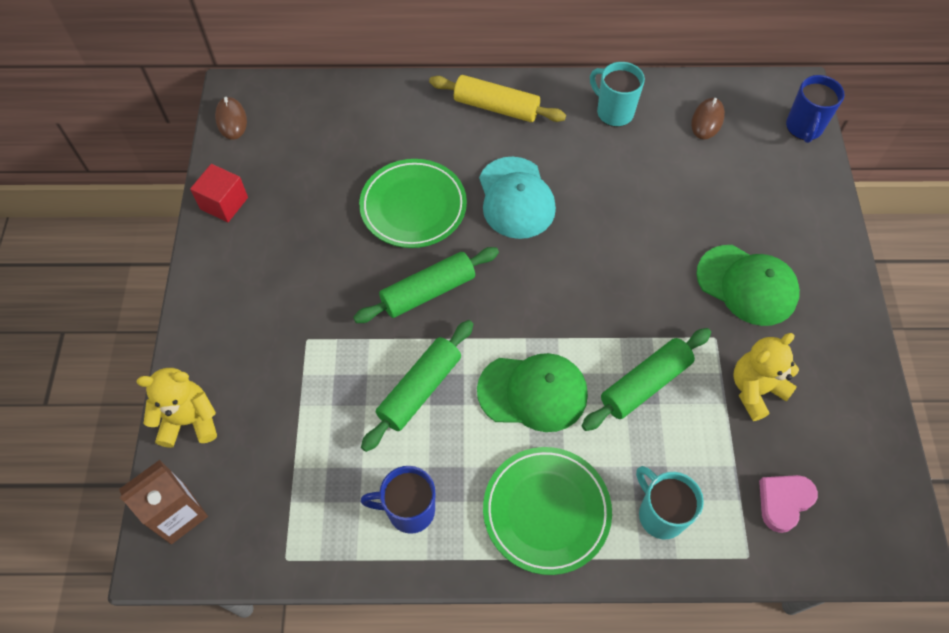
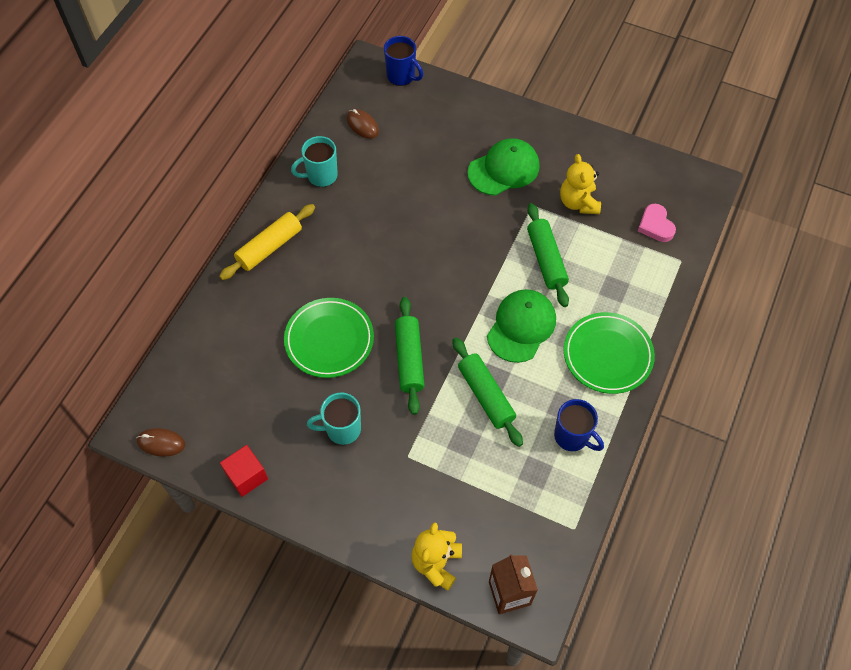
camera: 65 degrees left, 0 degrees up
blue mug [361,466,435,534] -> blue mug turned 75 degrees counterclockwise [554,399,604,451]
turquoise cap [479,157,556,239] -> none
turquoise mug [636,466,704,539] -> turquoise mug moved to [307,393,361,445]

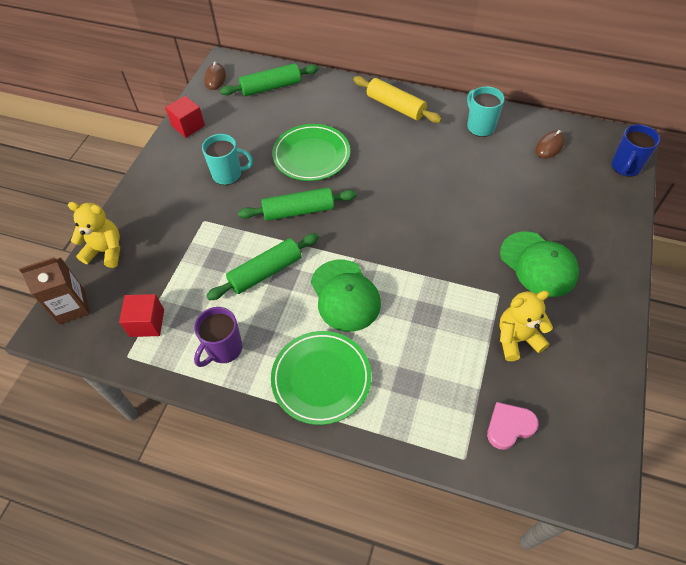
camera: 85 degrees right, 5 degrees down
turquoise mug [307,393,361,445] -> turquoise mug turned 105 degrees clockwise [202,134,253,185]
green cap [487,289,556,363] -> green cap turned 45 degrees clockwise [311,260,381,332]
green rolling pin [527,203,569,307] -> green rolling pin moved to [220,63,319,96]
blue mug [554,399,604,451] -> purple mug [194,307,243,367]
none -> red cube [119,294,164,337]

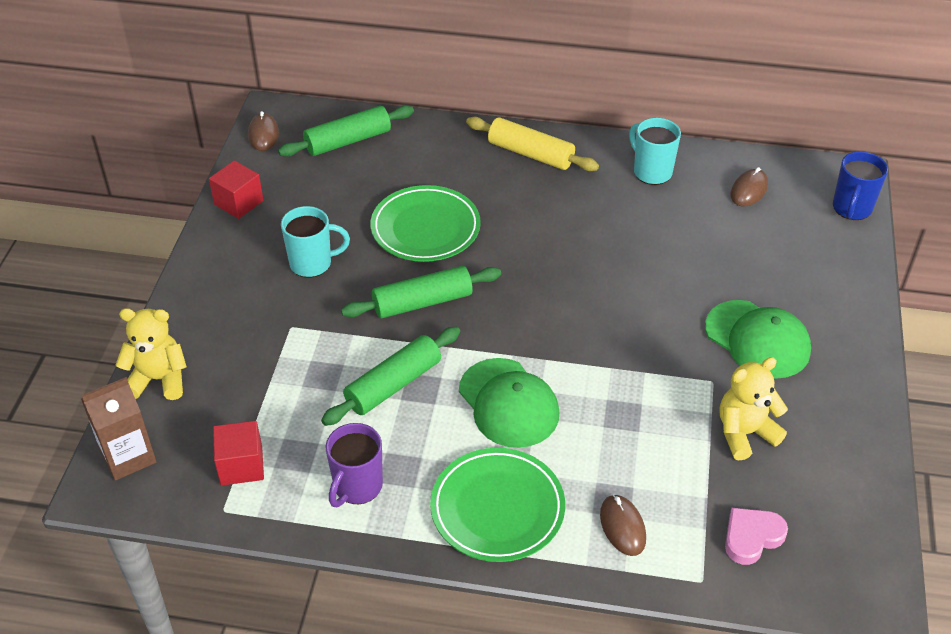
camera: 10 degrees left, 10 degrees down
none -> brown mouse [600,494,646,556]

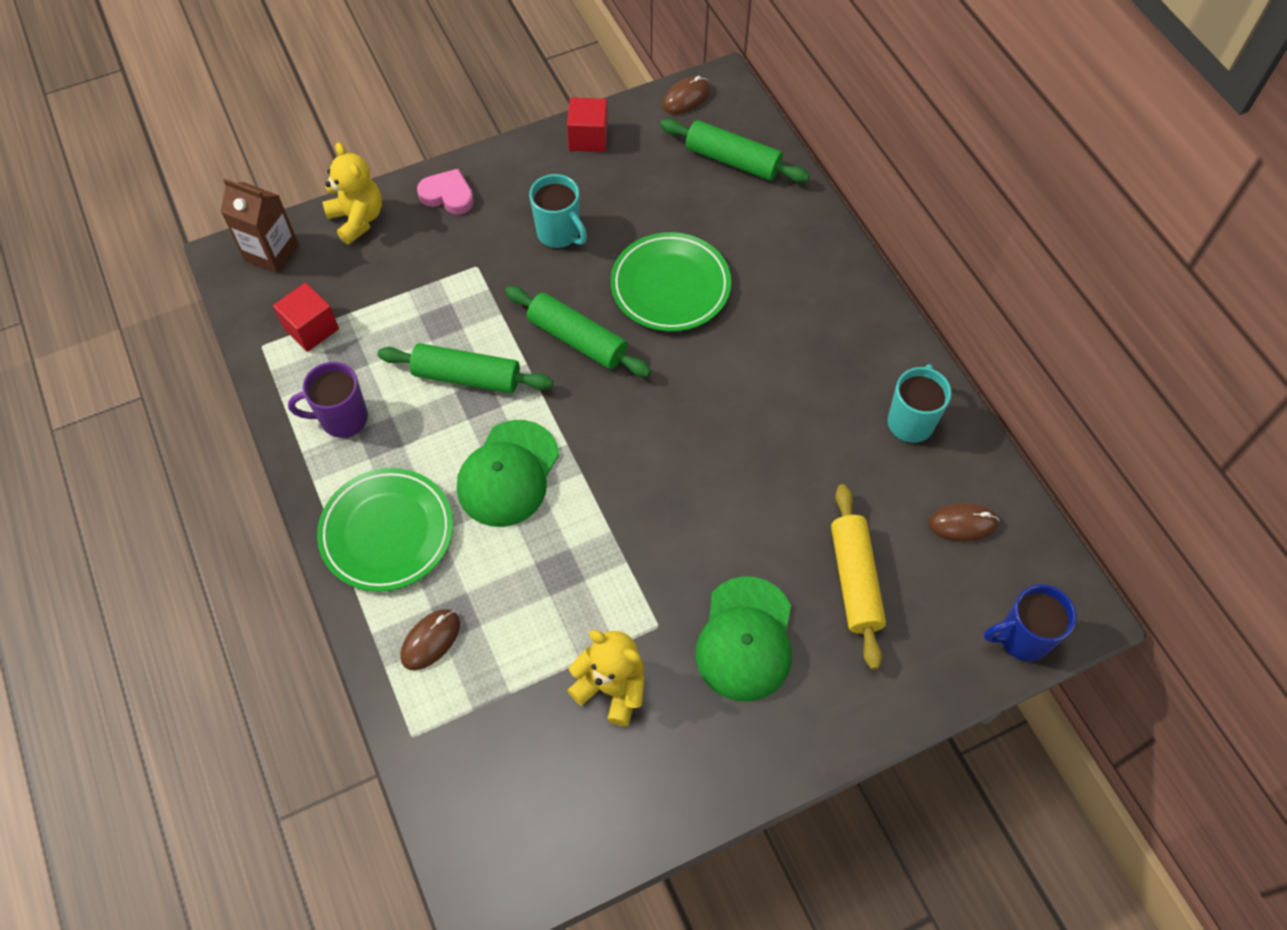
camera: 55 degrees right, 15 degrees up
yellow rolling pin [466,117,599,171] -> yellow rolling pin moved to [831,484,886,670]
pink heart [725,508,788,565] -> pink heart moved to [417,169,474,214]

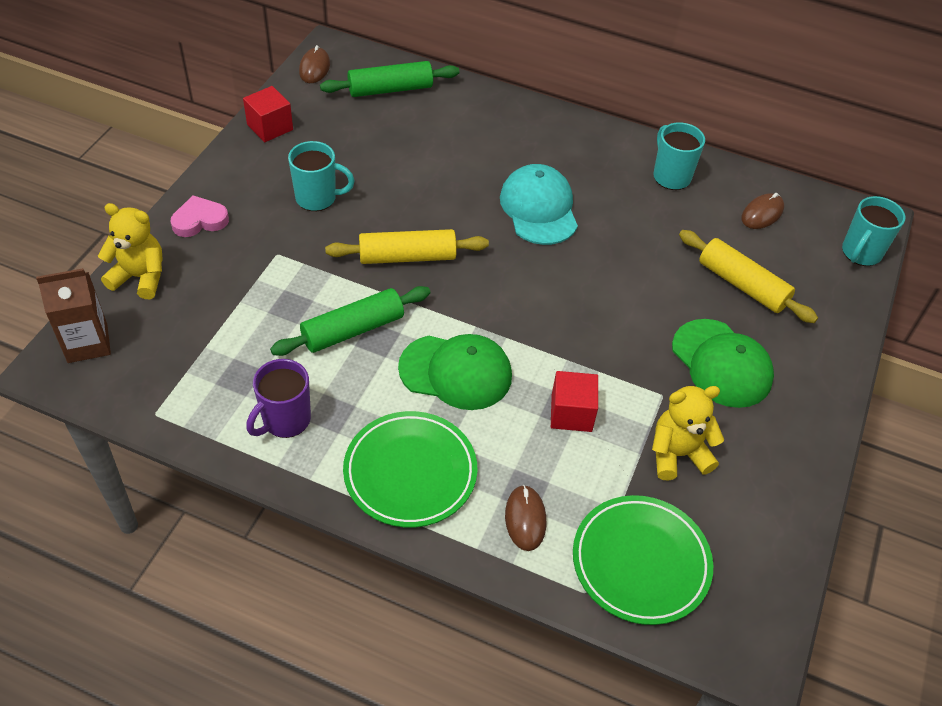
camera: 45 degrees left, 10 degrees down
red cube [273,282,339,352] -> red cube moved to [551,371,598,432]
green cap [457,420,559,527] -> green cap turned 60 degrees counterclockwise [398,334,512,410]
green rolling pin [505,286,651,377] -> yellow rolling pin [325,229,489,264]
green plate [611,232,731,332] -> green plate moved to [573,495,713,625]
blue mug [984,584,1076,661] -> turquoise mug [842,196,906,266]
none -> turquoise cap [500,164,578,245]

